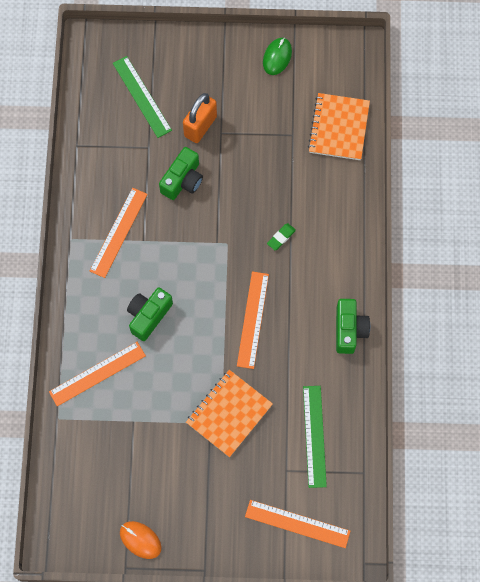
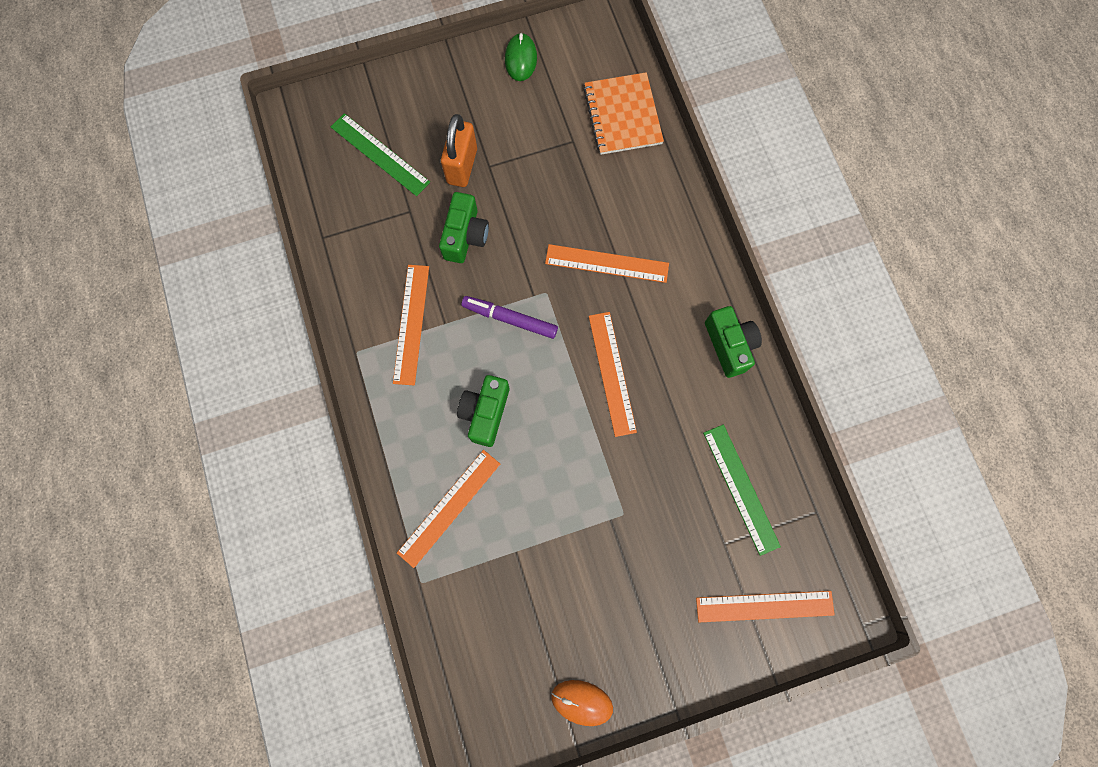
camera: 20 degrees left, 5 degrees up
orange notebook [186,370,273,457] -> none
green eraser [267,223,296,250] -> orange ruler [545,244,669,283]
none -> purple marker [461,296,558,339]

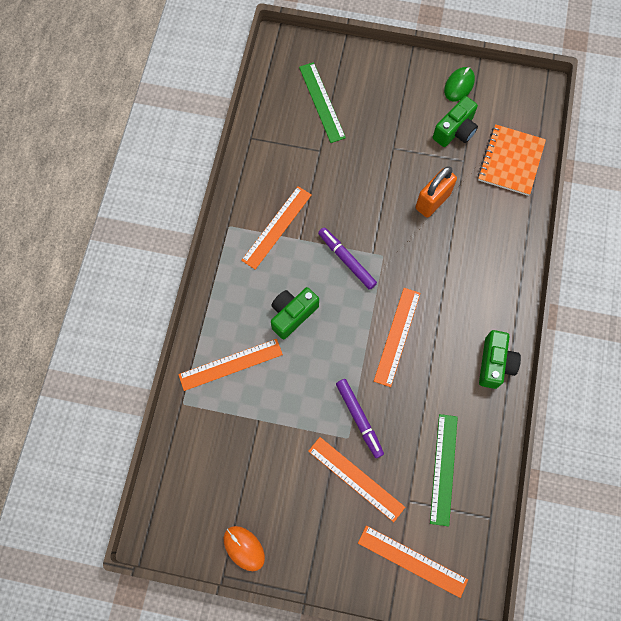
camera: 30 degrees right, 5 degrees down
green camera [439,192,489,263] -> green camera moved to [433,96,478,147]
orange padlock [441,114,477,187] -> orange padlock moved to [416,166,457,218]
orange ruler [545,244,669,283] -> orange ruler moved to [308,437,405,522]
none -> purple marker [336,379,384,458]

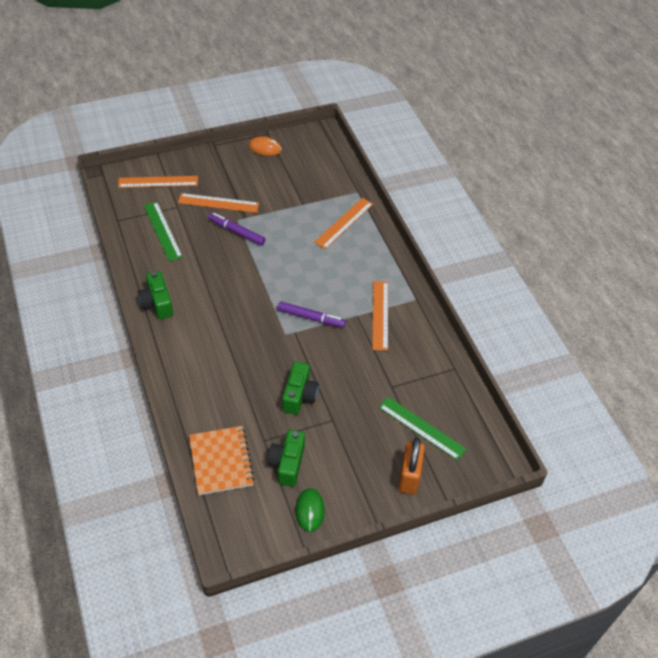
camera: 145 degrees right, 20 degrees down
green camera [271,287,319,339] -> green camera moved to [282,362,319,415]
orange ruler [374,288,420,387] -> none
orange padlock [416,166,457,218] -> orange padlock moved to [398,438,425,494]

